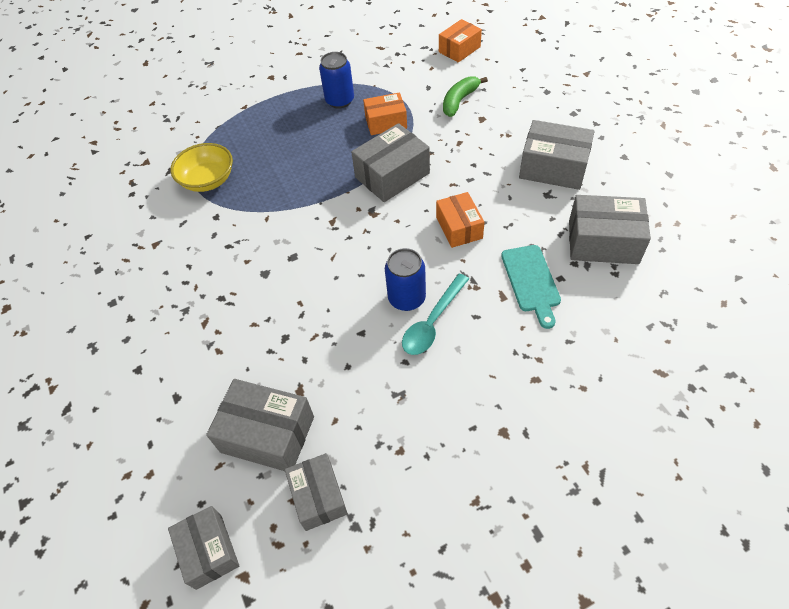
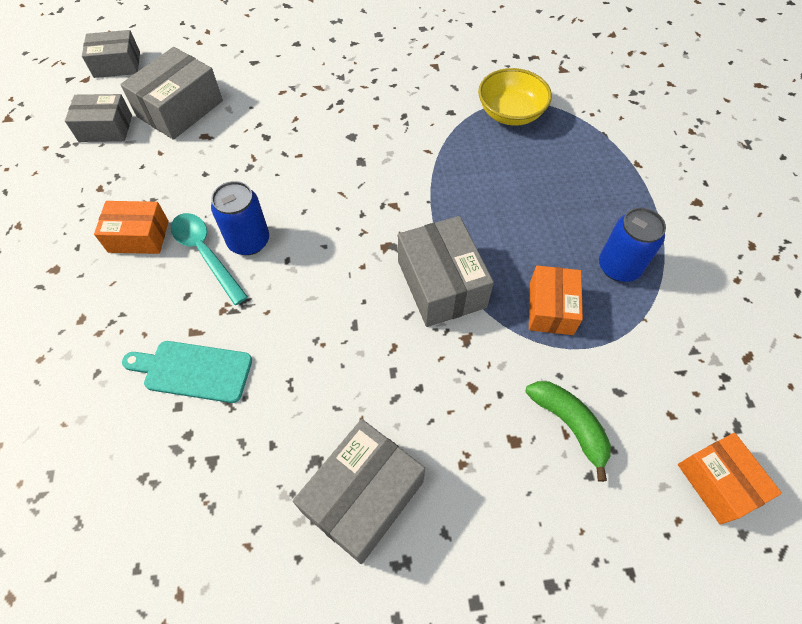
camera: 105 degrees right, 5 degrees up
orange box [436,192,485,248] -> orange box moved to [94,201,169,254]
grey box [569,195,651,264] -> none

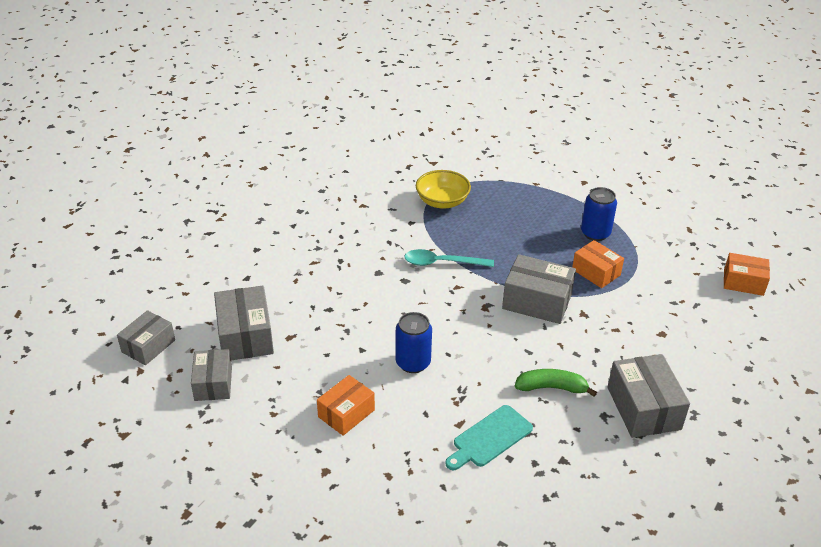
camera: 50 degrees left, 20 degrees down
grey box [65,94,132,142] -> grey box turned 45 degrees counterclockwise [191,349,232,401]
turquoise spoon [171,213,248,305] -> turquoise spoon moved to [404,249,494,267]
green banana [525,381,611,482] -> green banana moved to [515,369,597,397]

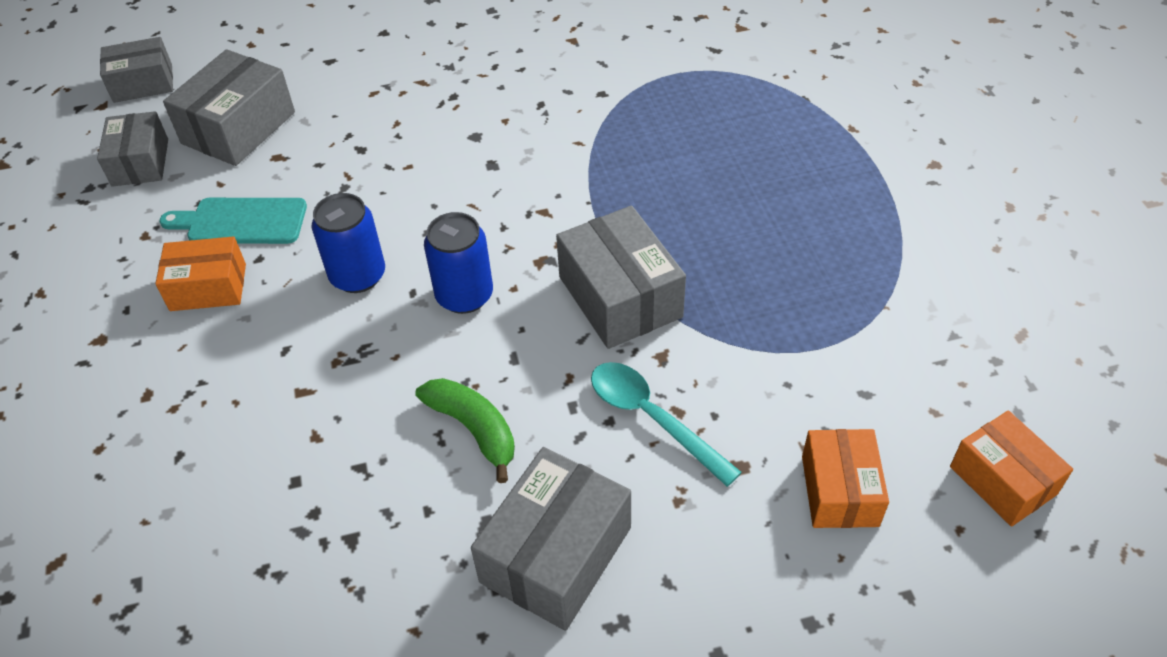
camera: 45 degrees right, 10 degrees up
grey box [191,349,232,401] -> grey box turned 45 degrees counterclockwise [97,111,168,187]
turquoise spoon [404,249,494,267] -> turquoise spoon moved to [591,362,742,487]
yellow bowl [416,170,471,209] -> none
turquoise cutting board [445,405,533,470] -> turquoise cutting board moved to [159,198,307,244]
orange box [572,240,624,288] -> orange box moved to [802,429,889,528]
blue can [581,187,617,241] -> blue can moved to [424,212,493,314]

